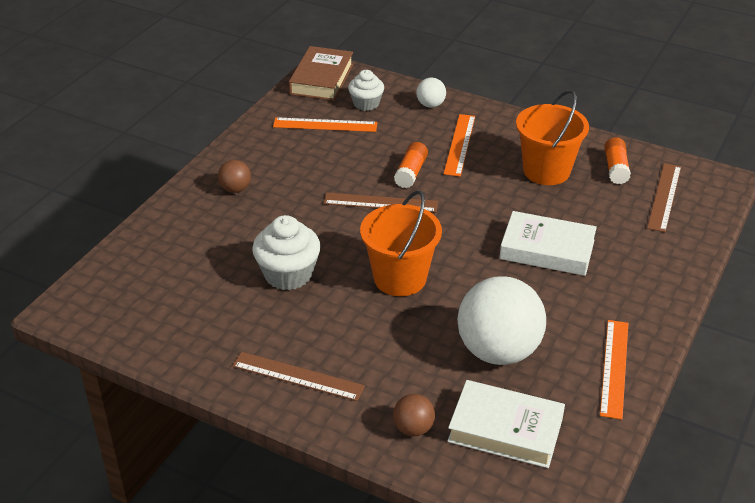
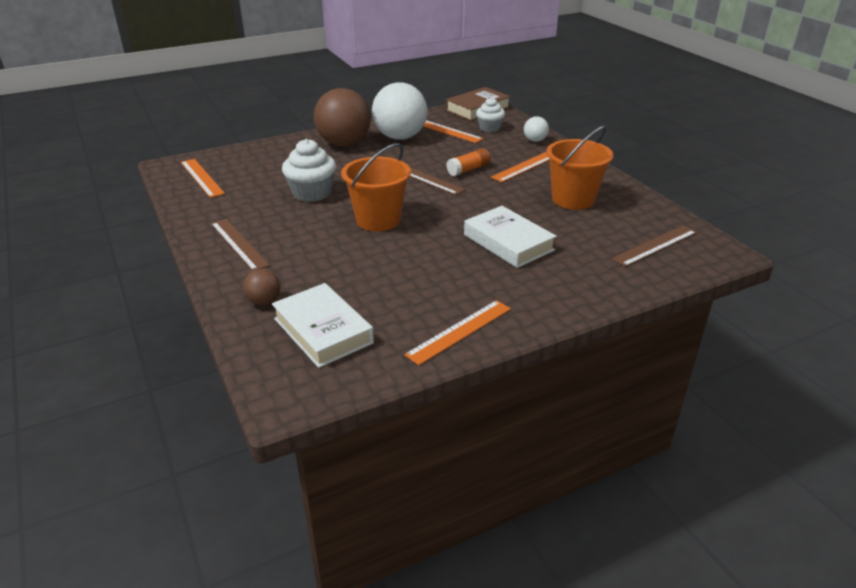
camera: 35 degrees right, 5 degrees down
brown ball [218,160,251,193] -> brown ball [314,88,371,146], size x2.23
white ball [457,276,546,365] -> white ball moved to [372,82,427,140]
orange glue stick [604,137,631,184] -> none
none -> orange ruler [181,159,225,198]

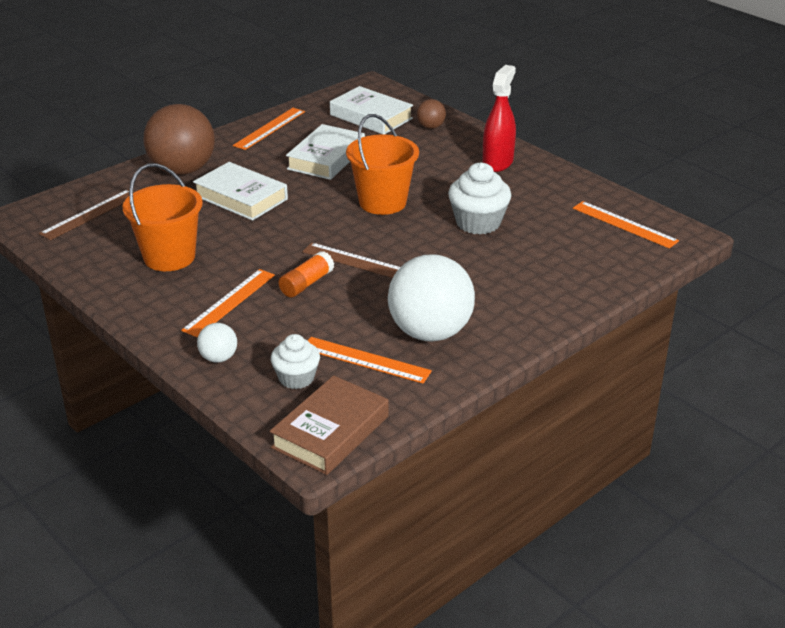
camera: 165 degrees right, 0 degrees up
brown ruler [211,219,270,271] -> red spray bottle [482,65,516,172]
brown ball [314,88,371,146] -> brown ball moved to [143,104,215,175]
none -> white book [286,124,365,180]

